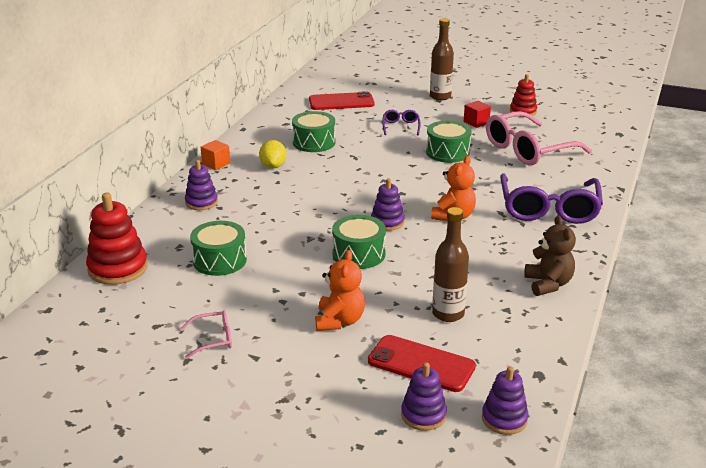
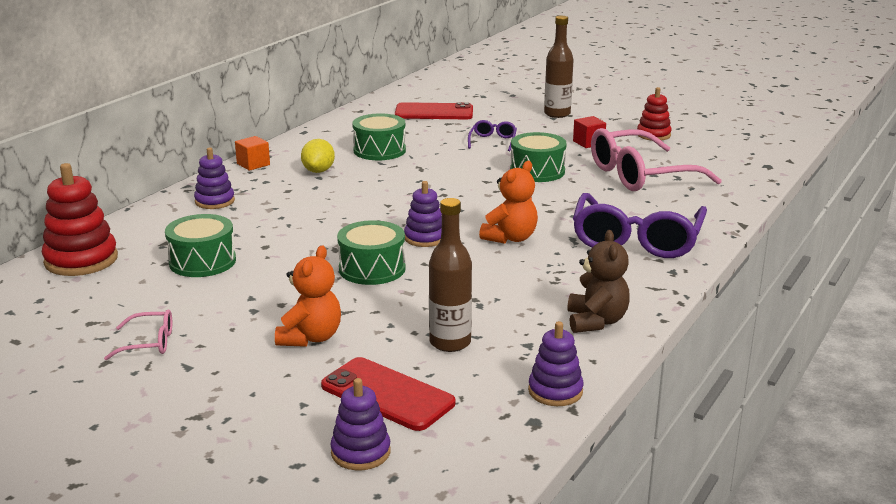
camera: 10 degrees right, 5 degrees down
purple stacking toy [482,366,529,435] -> purple stacking toy moved to [528,321,584,406]

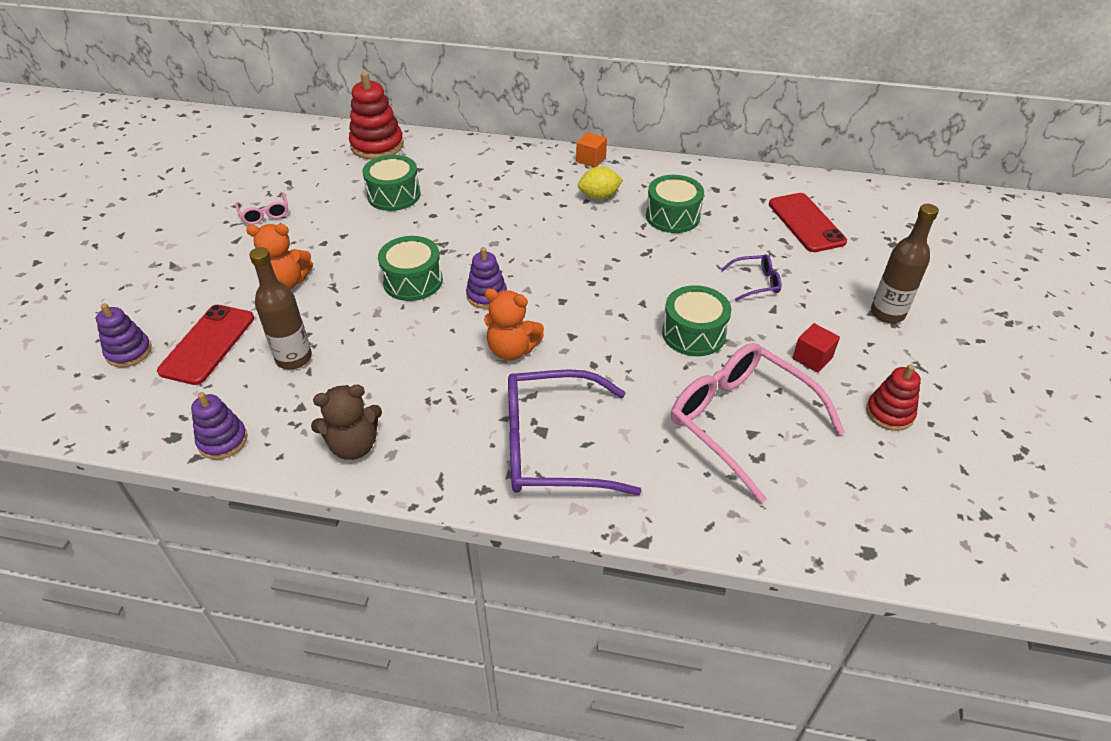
camera: 70 degrees right, 20 degrees up
purple stacking toy [194,147,235,209] -> none

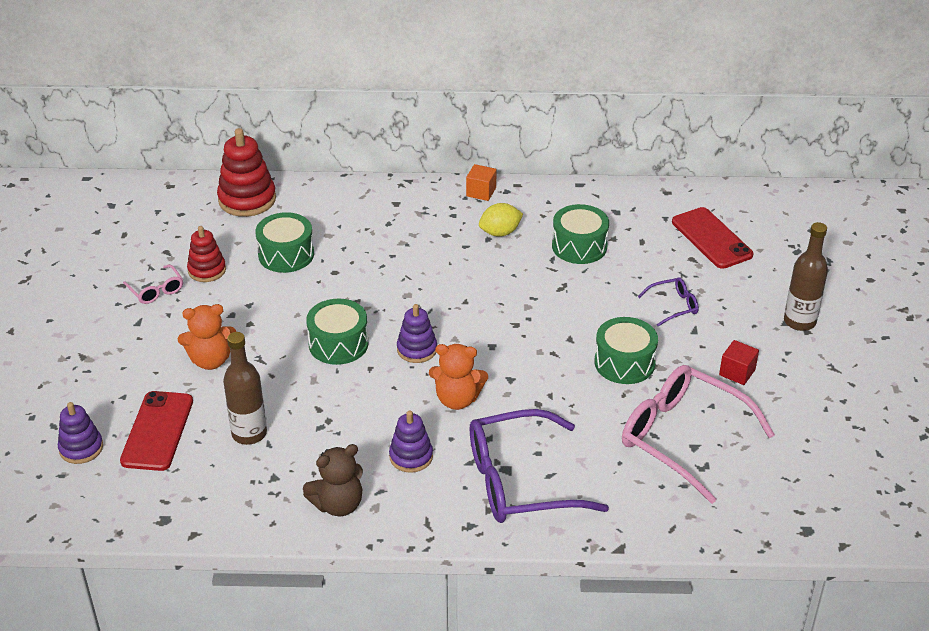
camera: 10 degrees left, 5 degrees down
purple stacking toy [191,392,248,460] -> purple stacking toy moved to [389,410,433,473]
red stacking toy [866,364,921,431] -> red stacking toy moved to [187,226,226,282]

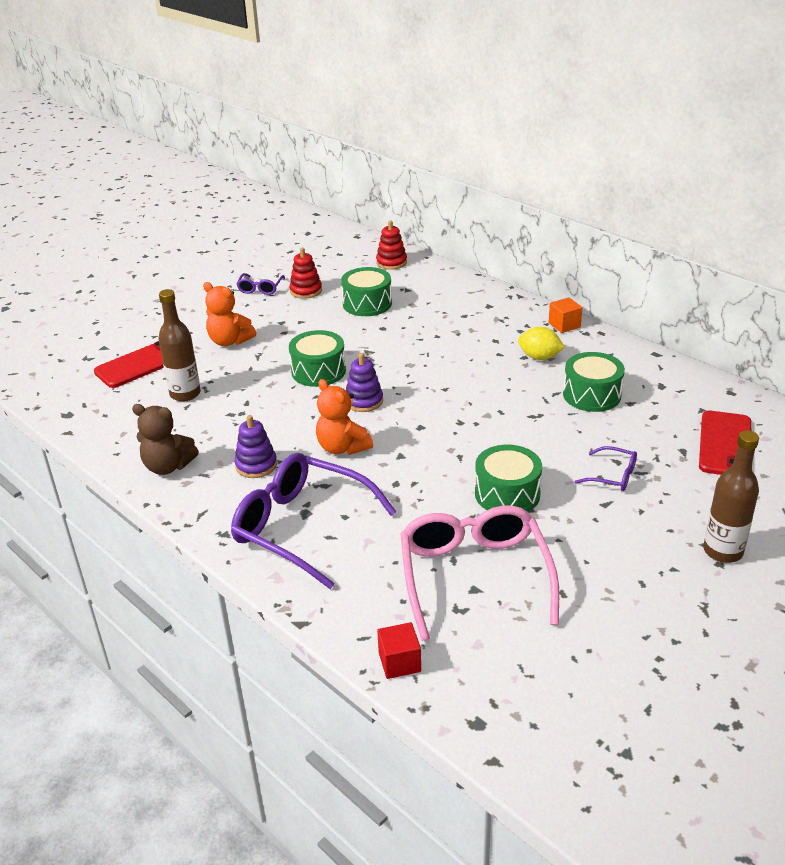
camera: 45 degrees right, 5 degrees down
purple stacking toy [58,402,103,464] -> none
pink glasses [123,264,183,304] -> purple glasses [237,273,285,295]
red stacking toy [217,128,276,217] -> red stacking toy [376,220,407,270], size x0.62
red cube [719,340,759,385] -> red cube moved to [377,622,421,679]

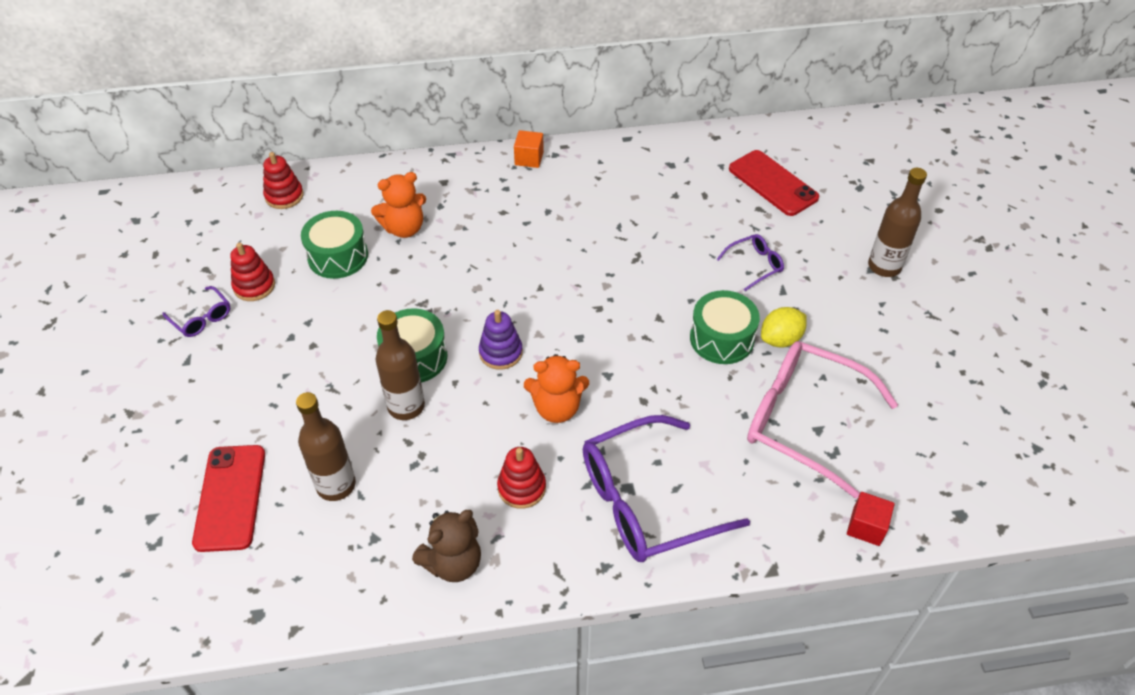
camera: 55 degrees left, 15 degrees up
orange teddy bear [203,282,256,346] -> orange teddy bear moved to [371,172,426,238]
purple stacking toy [234,415,277,478] -> red stacking toy [497,447,546,509]
yellow lemon [518,327,565,360] -> yellow lemon moved to [761,307,807,348]
green drum [563,352,625,412] -> none
none -> brown bottle [376,310,425,420]

